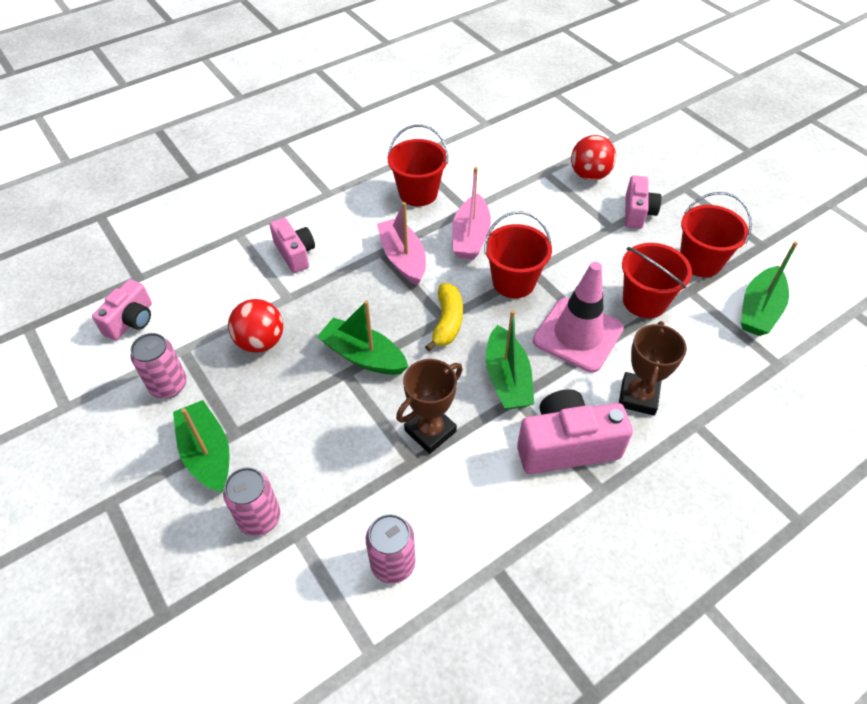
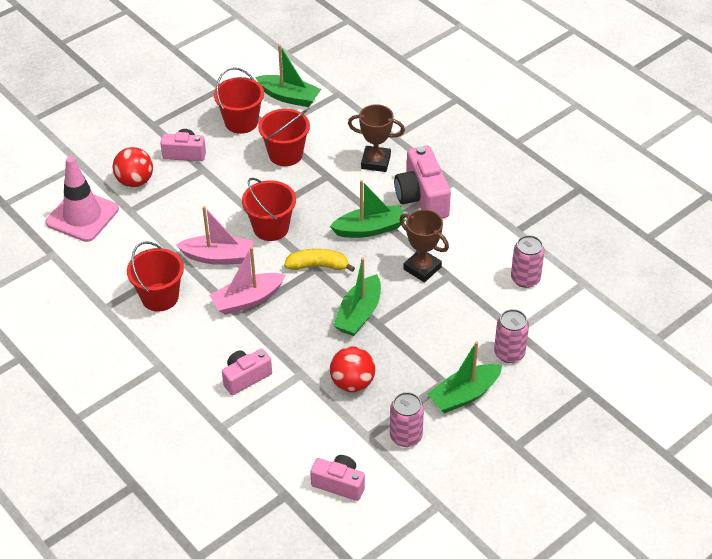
camera: 95 degrees left, 5 degrees down
pink traffic cone [533,262,624,373] -> pink traffic cone moved to [46,156,119,242]

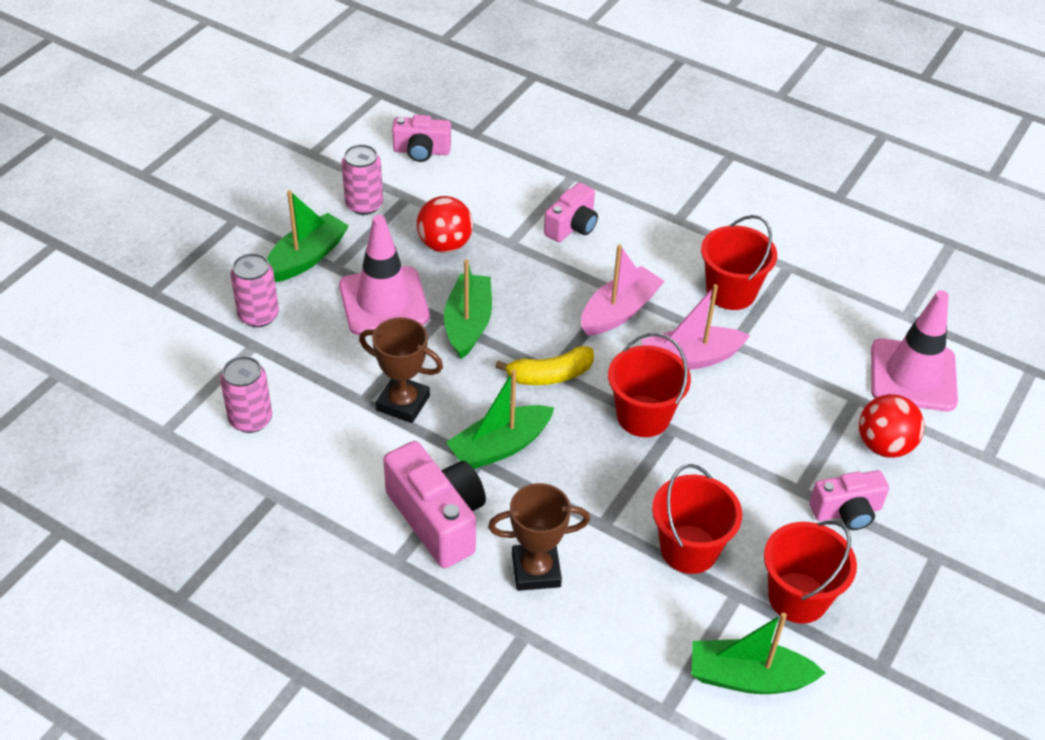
camera: 160 degrees right, 0 degrees up
none -> pink traffic cone [339,215,430,335]

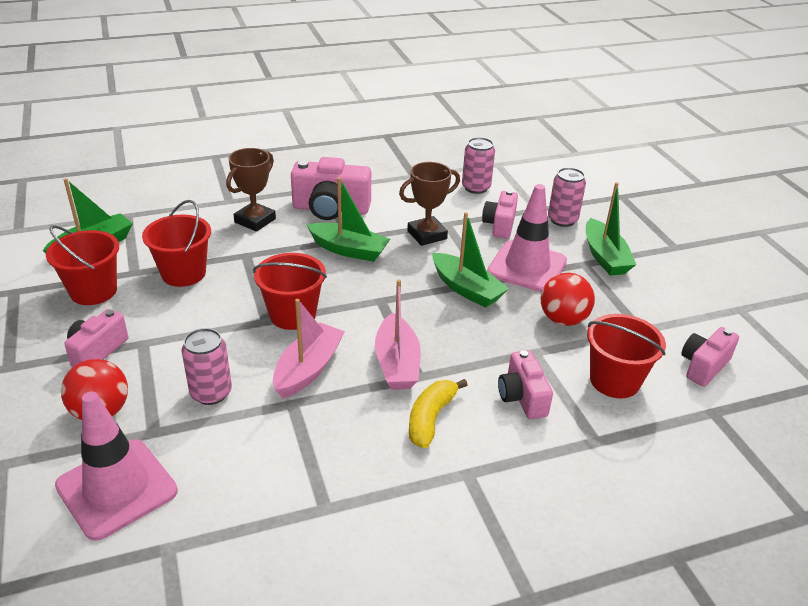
camera: 130 degrees right, 10 degrees down
pink can [341,144,383,215] -> pink can moved to [181,328,232,405]
green boat [446,369,554,469] -> green boat turned 105 degrees clockwise [307,177,390,262]
yellow banana [495,346,594,385] -> yellow banana moved to [409,379,467,448]
red bucket [701,215,777,310] -> red bucket moved to [587,314,666,398]
none -> pink camera [482,190,518,239]

